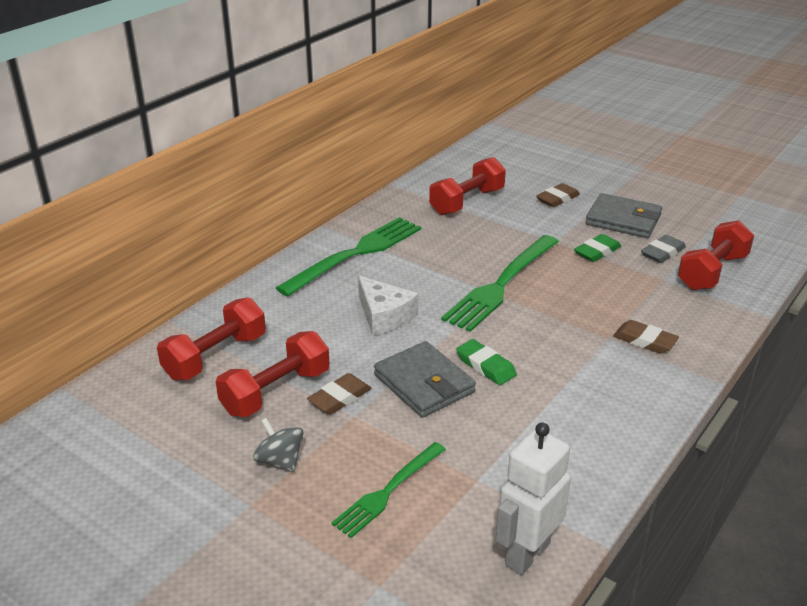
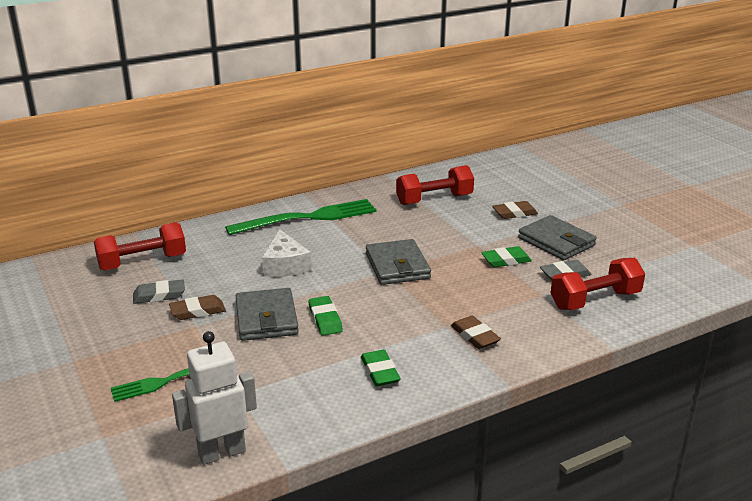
camera: 25 degrees right, 5 degrees down
red dumbbell [216,331,330,417] -> grey eraser [133,279,185,304]
grey spinning top [253,418,304,472] -> none
green fork [441,235,559,332] -> grey wallet [366,239,431,285]
none -> green eraser [361,350,401,386]

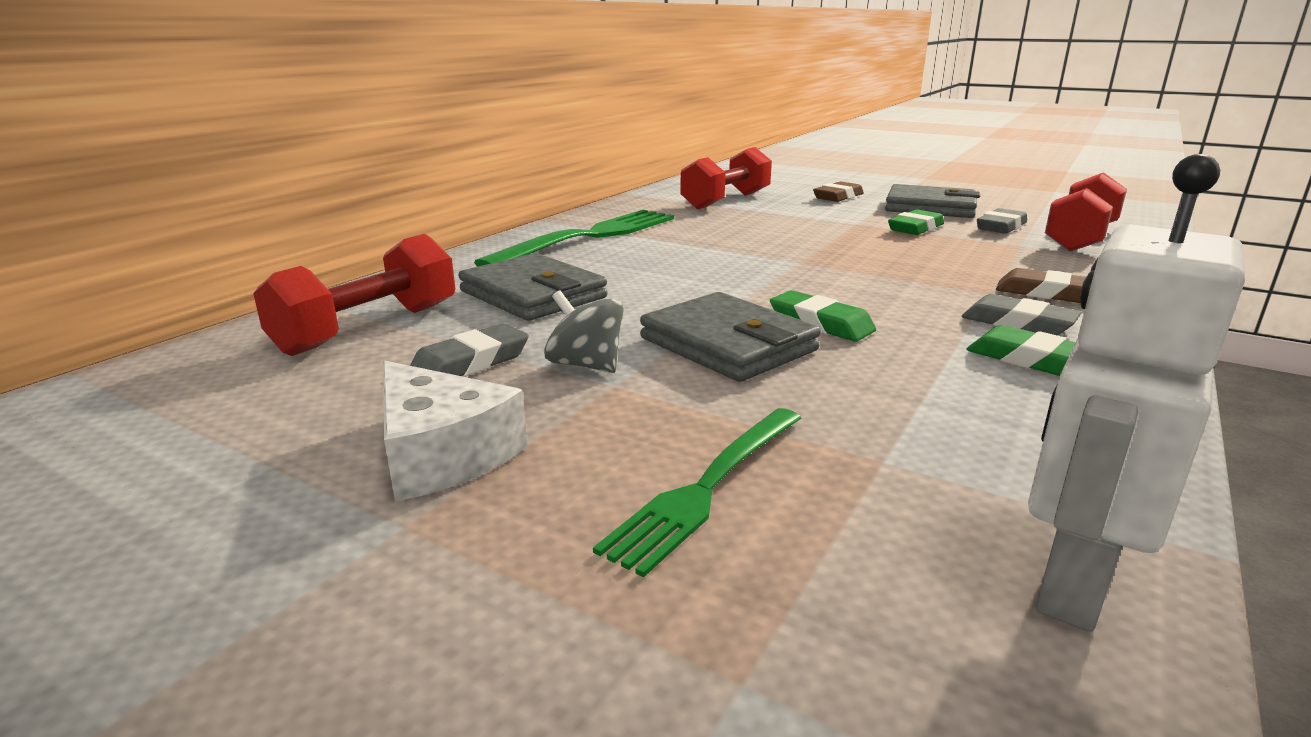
camera: 30 degrees left, 5 degrees down
brown eraser [169,295,226,320] -> grey spinning top [544,290,624,373]
white cheese [262,229,312,277] -> white cheese moved to [383,360,527,502]
grey wallet [366,239,431,285] -> grey wallet moved to [458,253,607,321]
none -> grey eraser [962,294,1082,335]

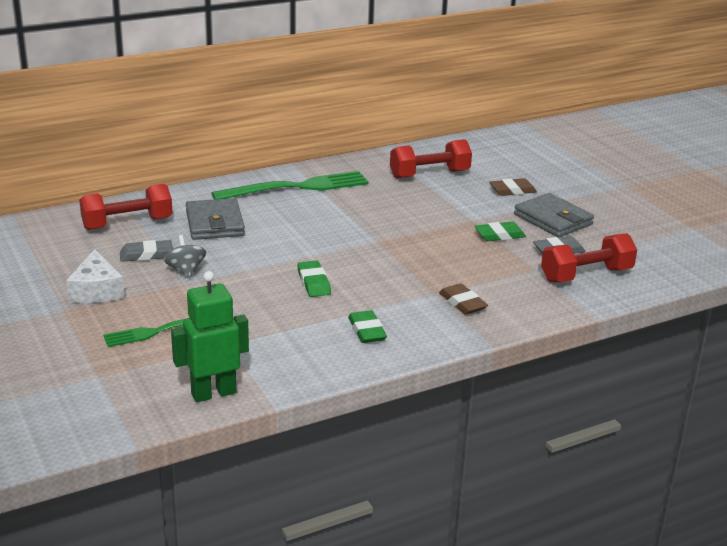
camera: 30 degrees right, 5 degrees up
grey wallet [640,292,821,382] -> none
grey eraser [962,294,1082,335] -> none
white robot [1028,154,1245,632] -> green robot [171,271,249,402]

